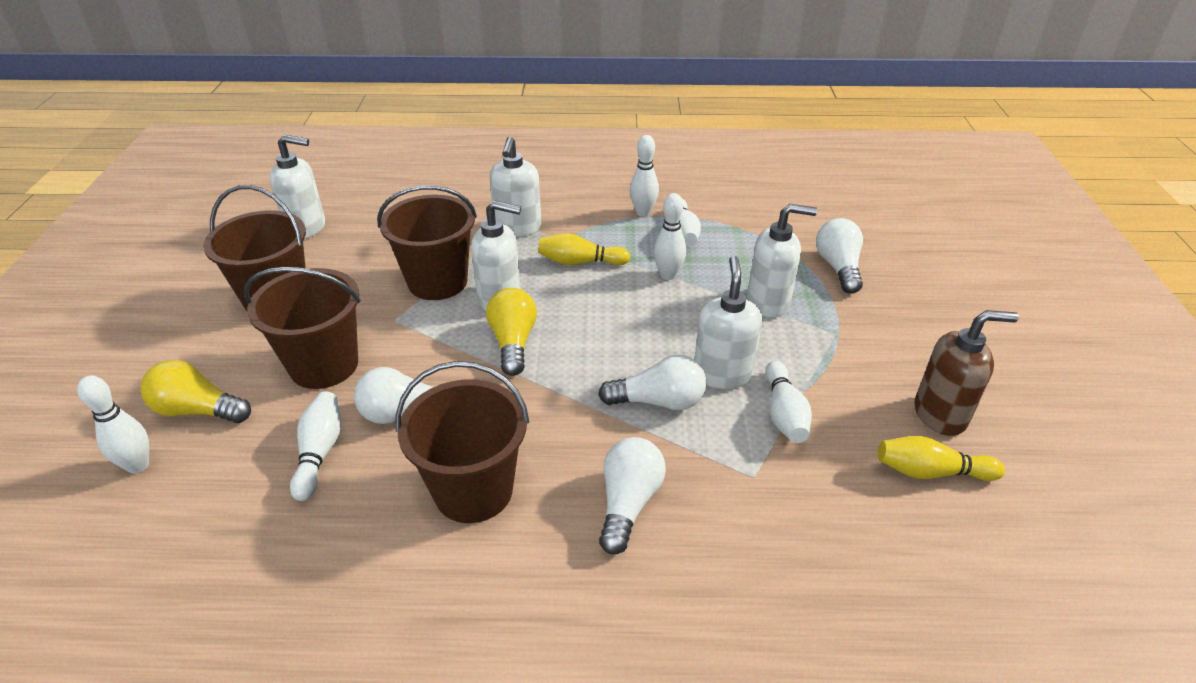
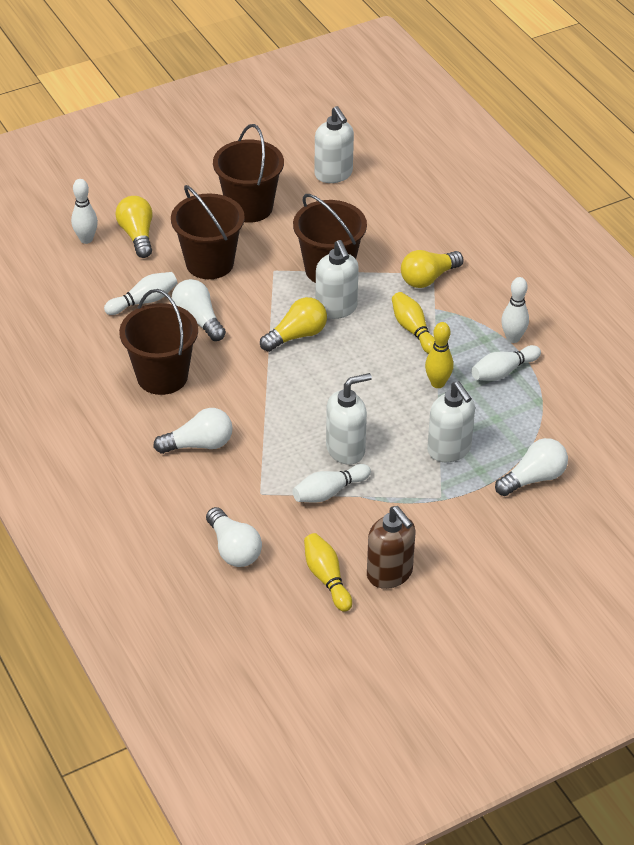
camera: 60 degrees right, 5 degrees up
white soap dispenser [490,136,541,236] -> yellow light bulb [401,250,464,288]
white light bulb [598,355,706,410] -> white light bulb moved to [206,507,262,567]
white bowling pin [654,193,686,280] -> yellow bowling pin [425,322,454,388]

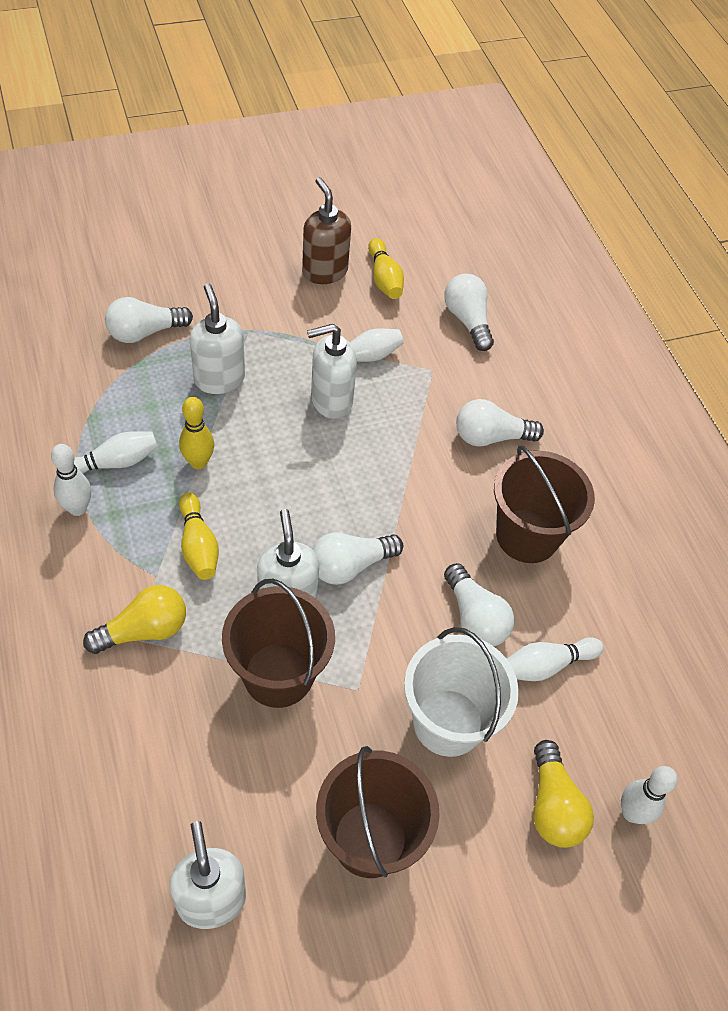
camera: 175 degrees left, 10 degrees up
brown bucket [171,185,245,279] -> white bucket [404,627,519,757]
yellow light bulb [260,297,327,352] -> white light bulb [312,532,403,585]

